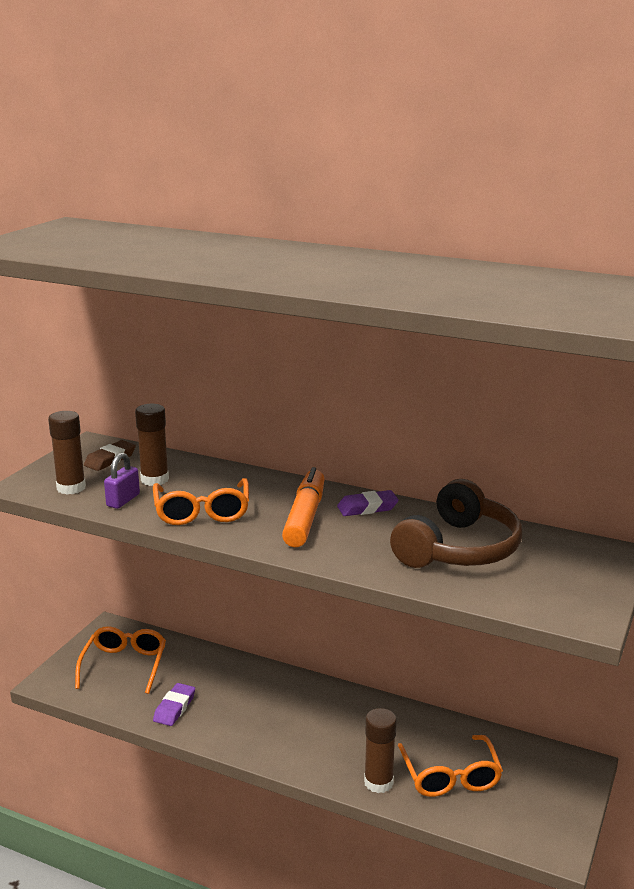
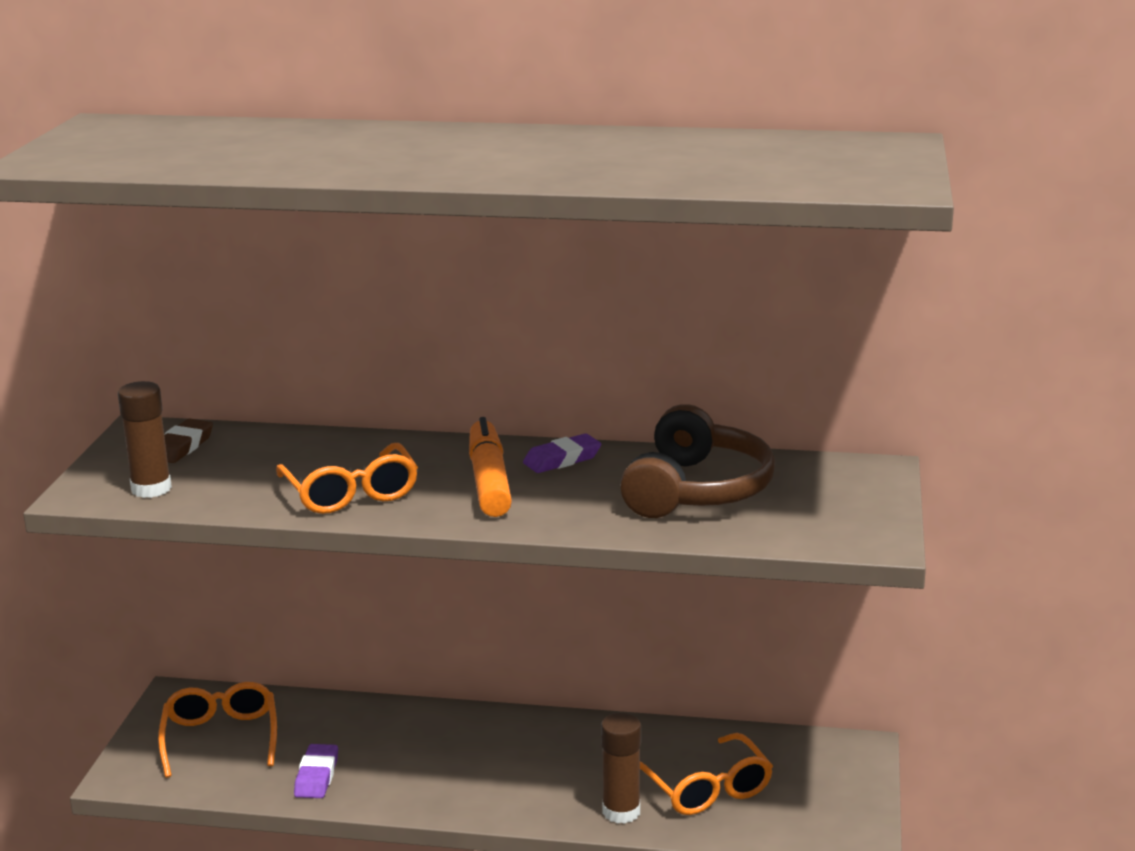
camera: 15 degrees left, 0 degrees up
purple padlock [104,453,140,509] -> none
brown glue stick [135,404,169,486] -> none

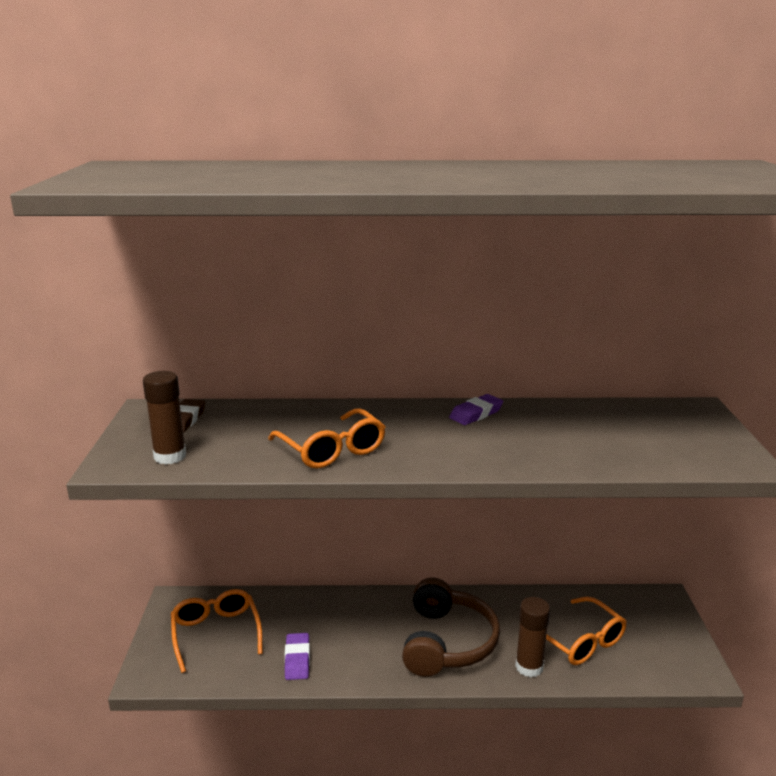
camera: 10 degrees left, 0 degrees up
orange marker [469,417,512,517] -> none
brown headphones [620,404,775,518] -> brown headphones moved to [402,578,500,677]

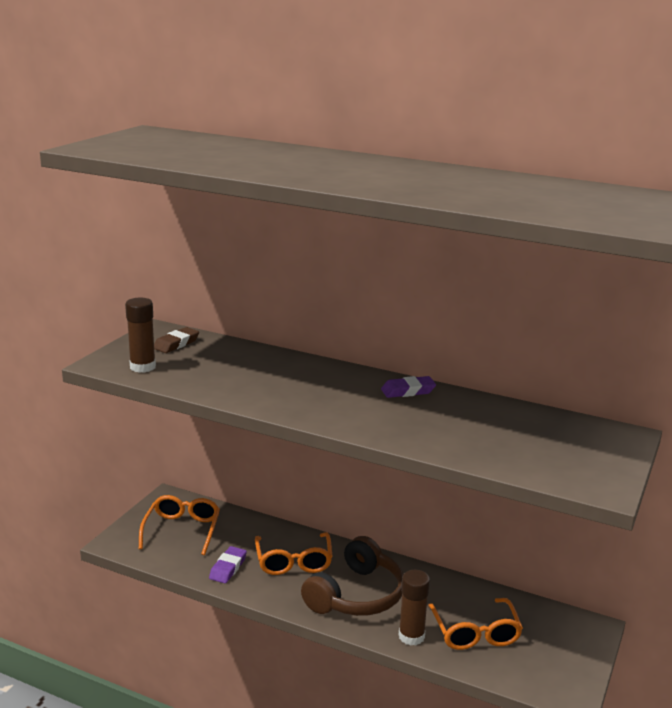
camera: 25 degrees right, 0 degrees up
orange glasses [268,408,386,469] -> orange glasses moved to [255,532,333,575]

